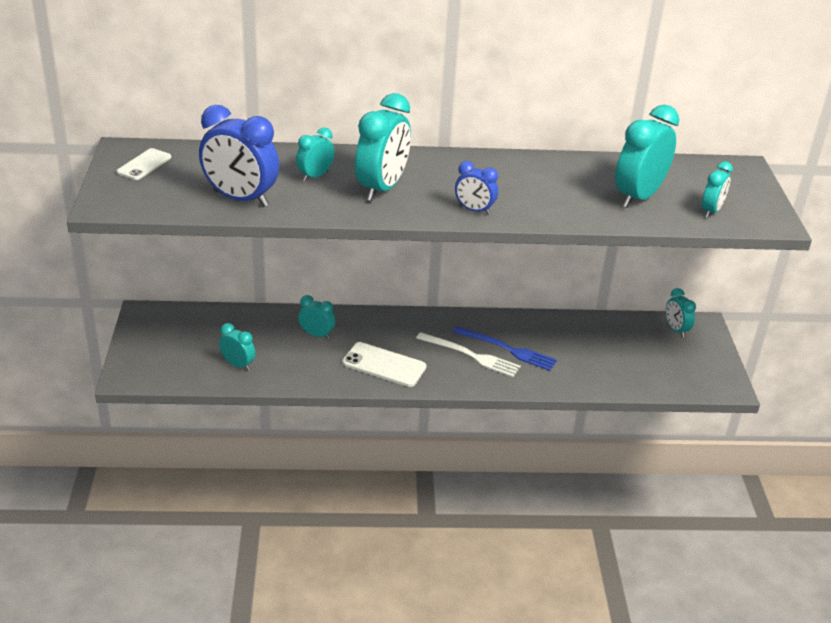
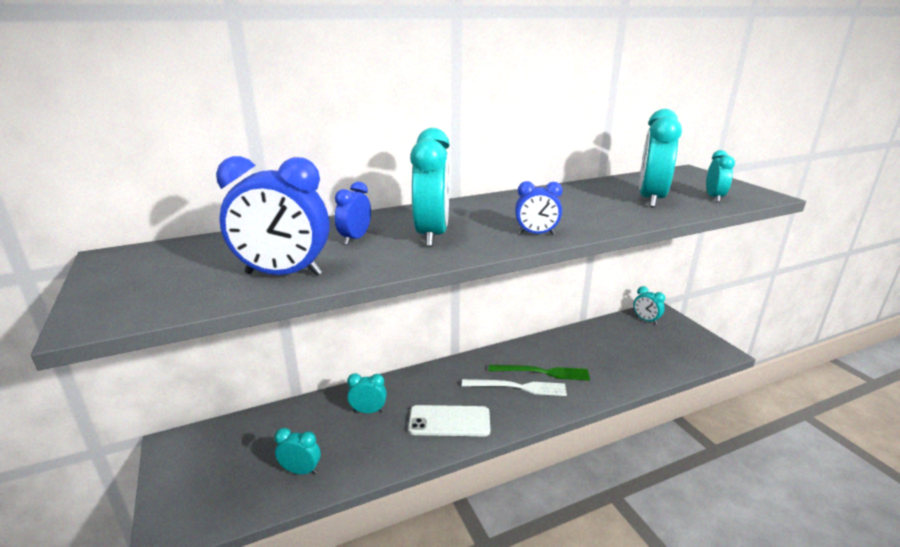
camera: 20 degrees left, 10 degrees down
white phone [117,148,171,180] -> none
turquoise clock [296,127,335,182] -> blue clock [335,182,371,245]
blue fork [453,326,557,371] -> green fork [489,365,590,381]

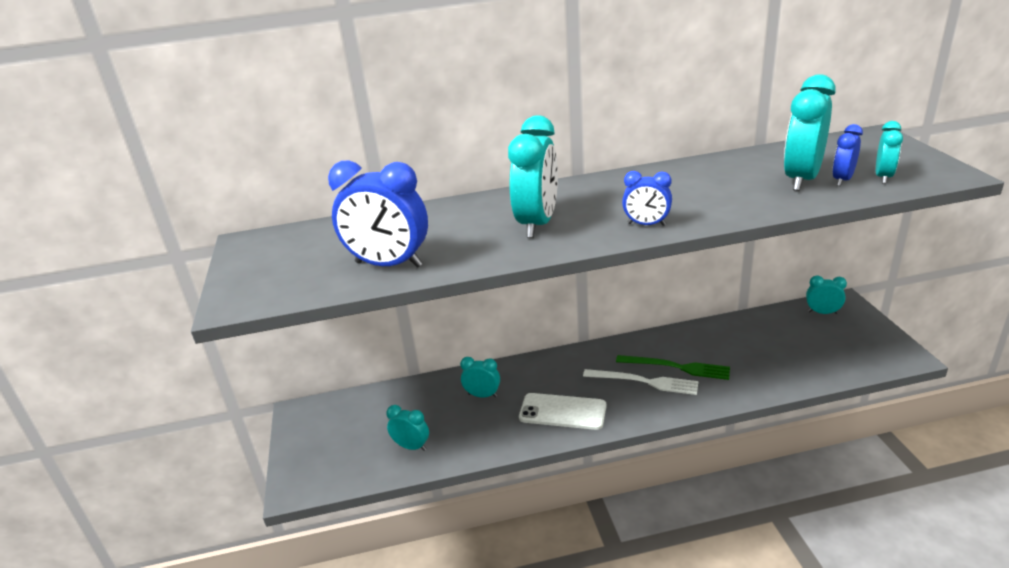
camera: 15 degrees right, 5 degrees up
blue clock [335,182,371,245] -> blue clock moved to [832,124,863,186]
turquoise clock [633,286,665,325] -> turquoise clock turned 135 degrees clockwise [806,276,847,314]

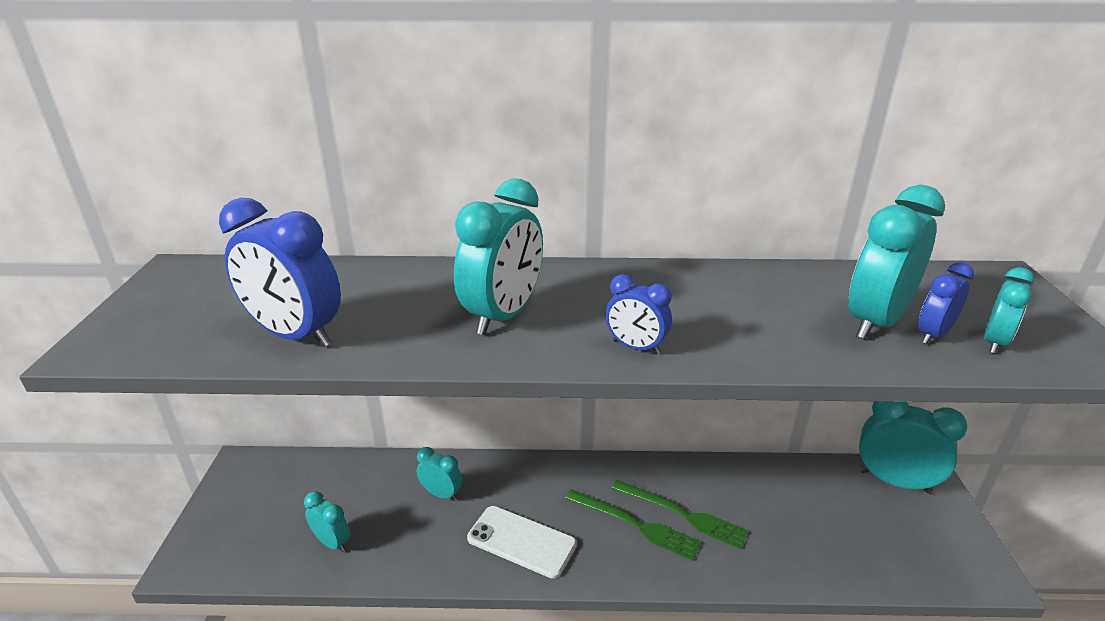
camera: 10 degrees right, 0 degrees up
white fork [583,369,699,395] -> green fork [565,489,701,561]
turquoise clock [806,276,847,314] -> turquoise clock [859,401,967,493], size x1.86

